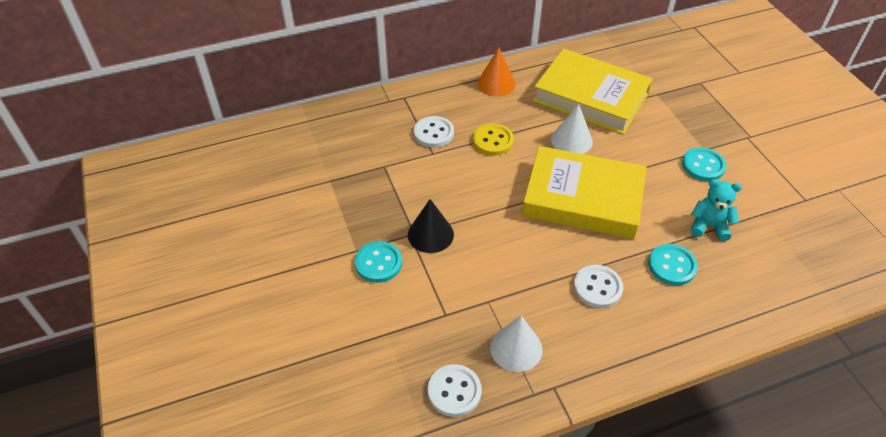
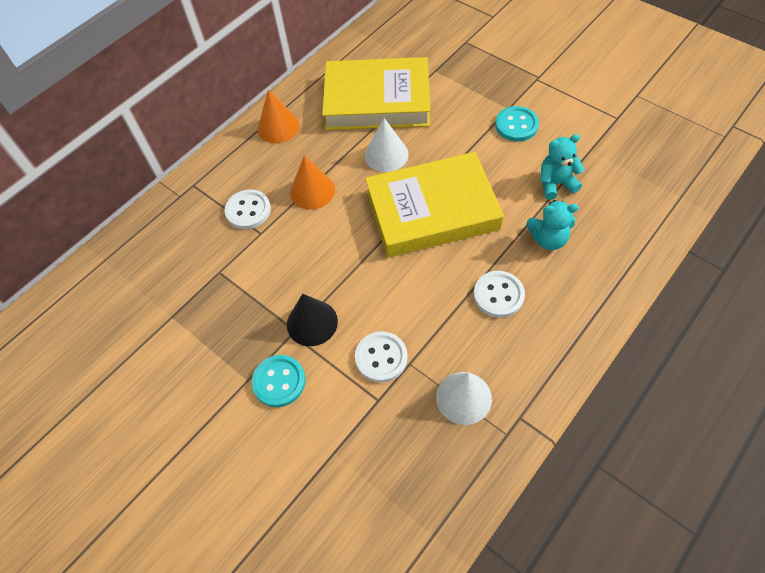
camera: 25 degrees left, 10 degrees up
white button [428,364,482,417] -> white button moved to [355,331,408,383]
yellow button [473,123,514,156] -> orange cone [290,156,335,210]
turquoise button [648,244,698,286] -> turquoise teddy bear [526,200,579,250]

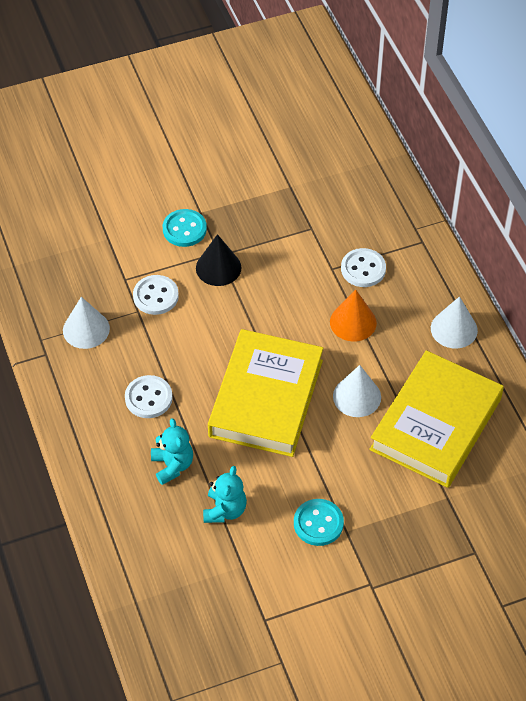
camera: 115 degrees right, 5 degrees down
orange cone [258,90,300,143] -> white cone [431,296,478,349]
turquoise teddy bear [526,200,579,250] -> turquoise teddy bear turned 135 degrees clockwise [151,418,193,485]

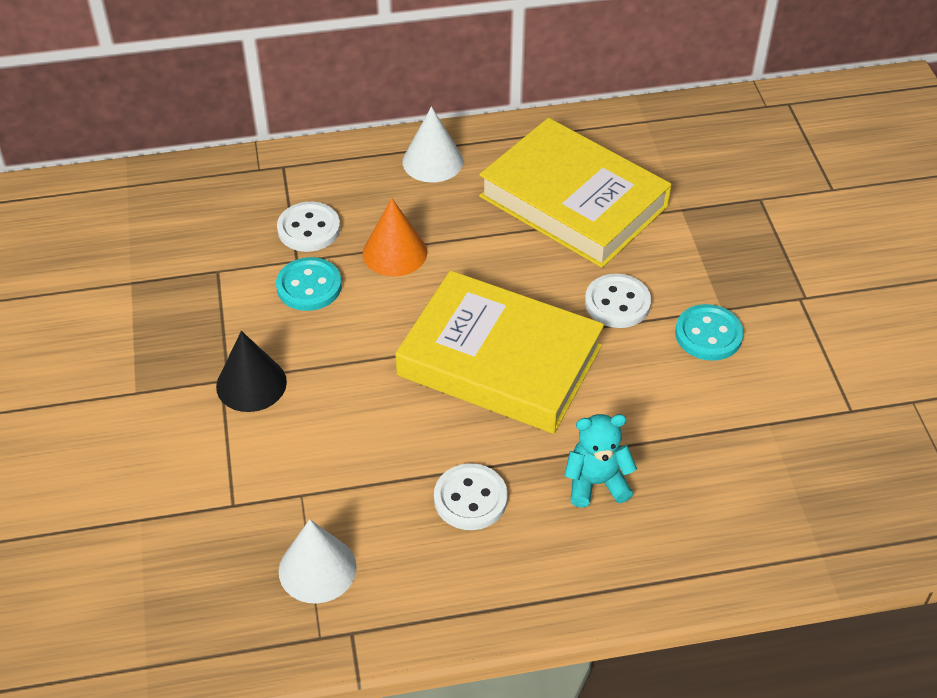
camera: 80 degrees left, 5 degrees down
white button [133,275,179,315] -> white button moved to [585,274,651,328]
turquoise button [163,209,207,247] -> turquoise button moved to [276,257,342,311]
turquoise teddy bear [203,466,247,523] -> none
white cone [333,365,381,417] -> none

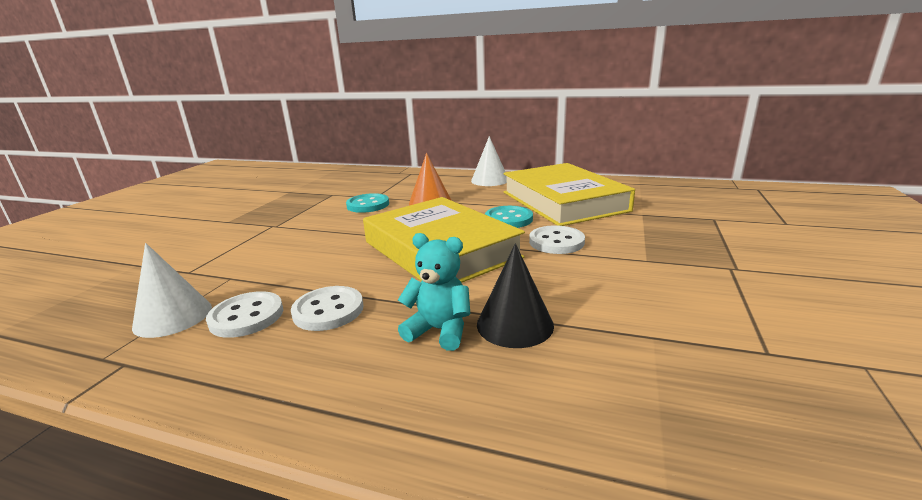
camera: 30 degrees right, 25 degrees down
black cone [216,331,287,412] -> black cone moved to [477,243,554,348]
white button [277,202,340,252] -> white button moved to [206,291,283,338]
turquoise button [675,304,744,361] -> turquoise button moved to [485,206,533,228]

